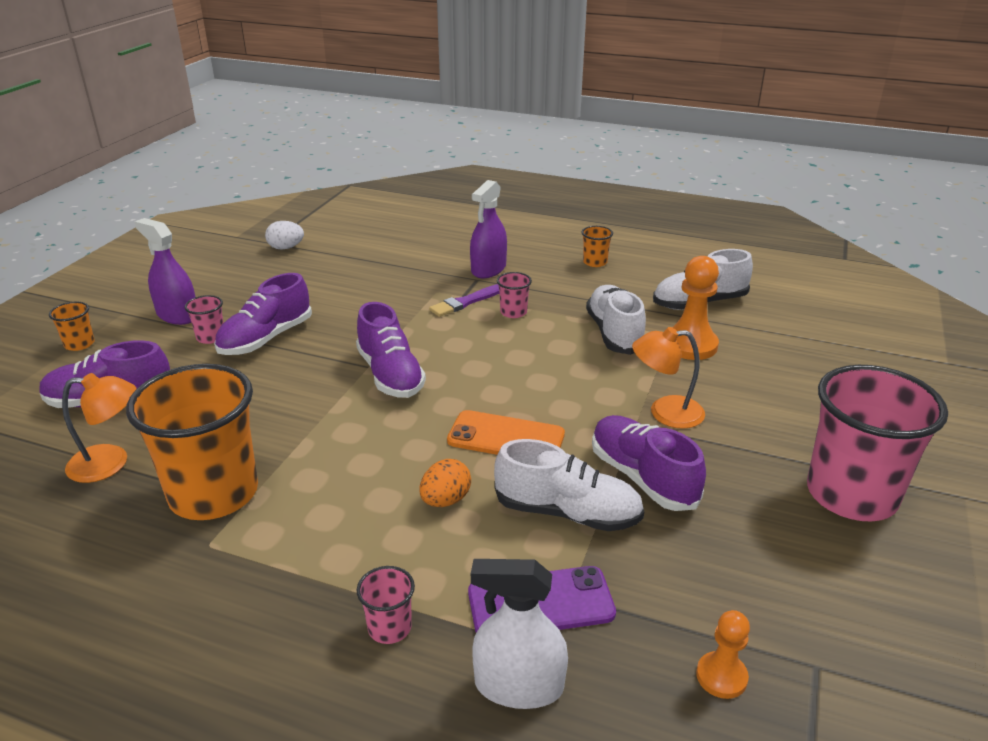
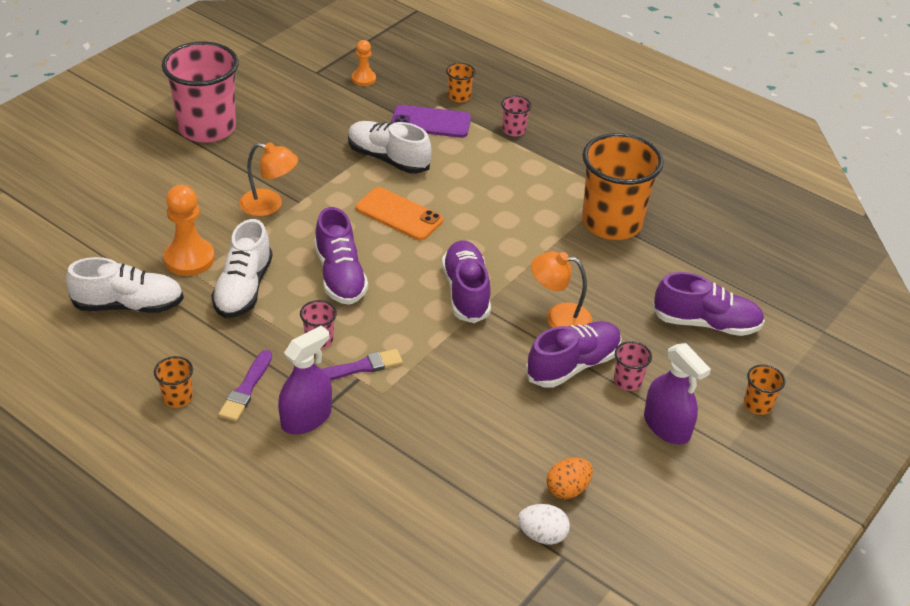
camera: 165 degrees left, 10 degrees up
orange lamp [62,373,137,483] -> orange lamp moved to [531,251,592,328]
orange egg [420,459,471,507] -> orange egg moved to [546,457,593,499]
white spray bottle [471,559,568,709] -> orange cup [446,63,476,102]
purple shoe [592,415,706,511] -> purple shoe moved to [314,207,368,305]
none -> purple brush [218,350,272,421]

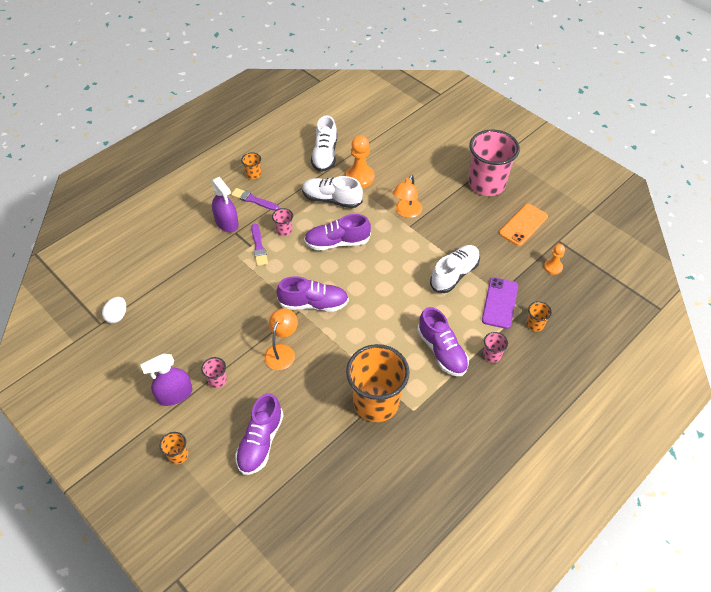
camera: 100 degrees right, 10 degrees up
orange phone [356,187,443,240] -> orange phone moved to [499,204,548,246]
purple shoe [526,321,622,388] -> purple shoe moved to [417,307,469,376]
orange egg [546,457,593,499] -> none

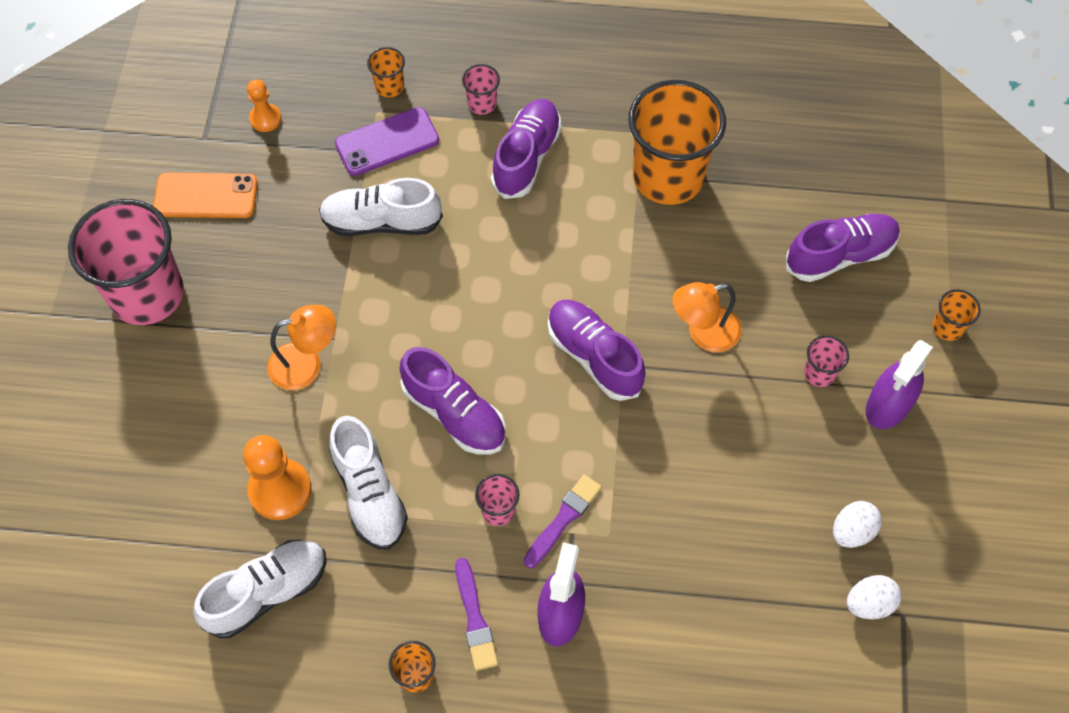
camera: 130 degrees left, 10 degrees up
purple spray bottle [141,354,193,406] -> purple spray bottle turned 105 degrees clockwise [866,340,933,429]
none -> white egg [833,501,882,548]

